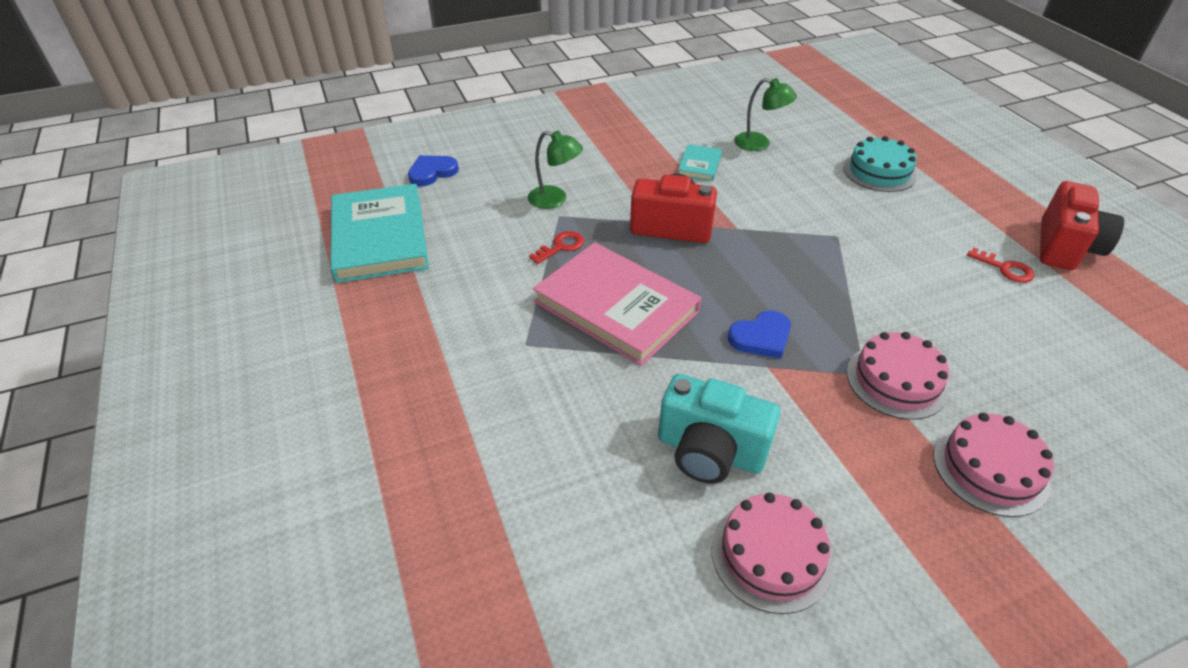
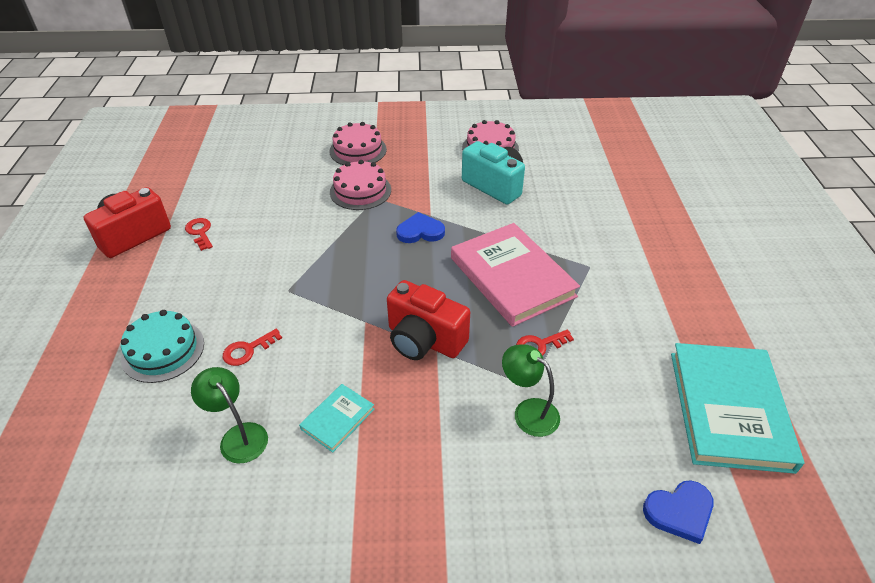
camera: 160 degrees left, 0 degrees up
none -> red key [223,329,282,366]

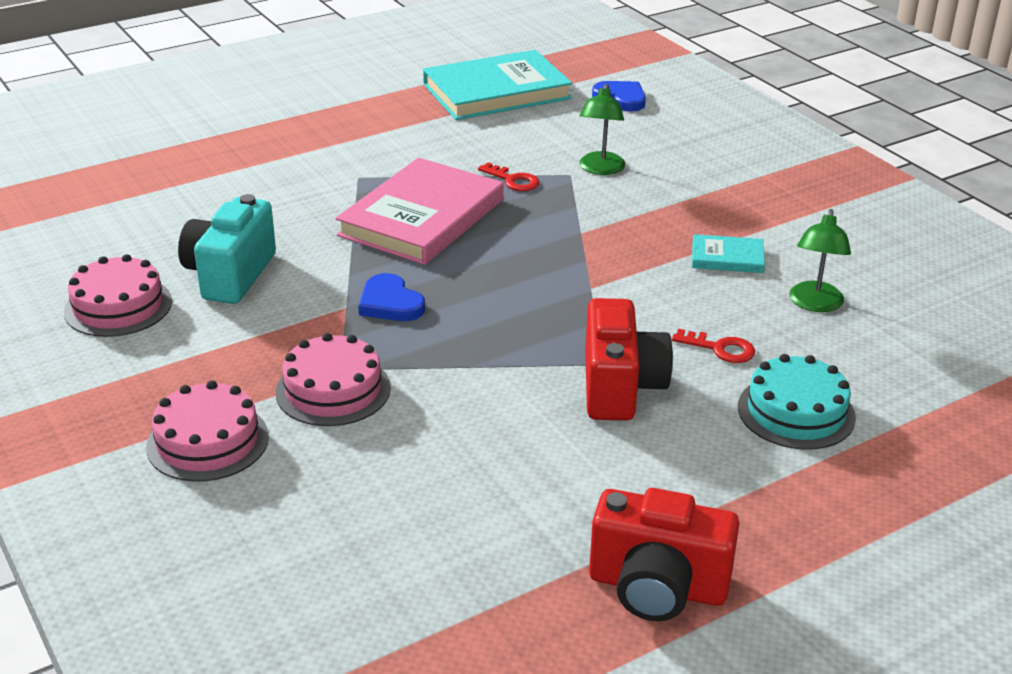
camera: 120 degrees left, 10 degrees down
red key [185,218,213,251] -> none
red camera [387,280,470,360] -> red camera moved to [585,298,673,421]

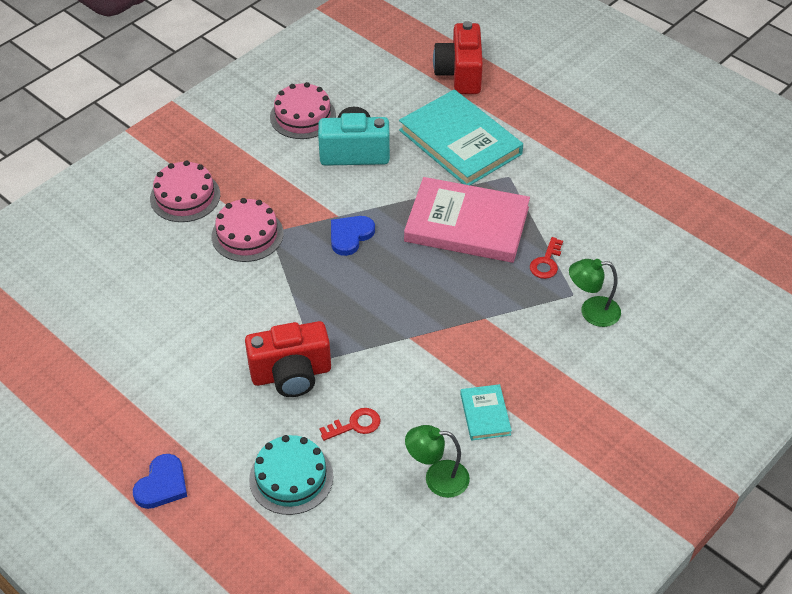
camera: 75 degrees right, 15 degrees up
turquoise book [423,50,572,120] -> turquoise book moved to [399,89,523,185]
red camera [589,488,740,621] -> red camera moved to [433,21,483,94]
blue heart [592,81,646,111] -> blue heart moved to [133,454,187,509]
red key [672,329,755,363] -> red key turned 120 degrees counterclockwise [320,408,381,441]

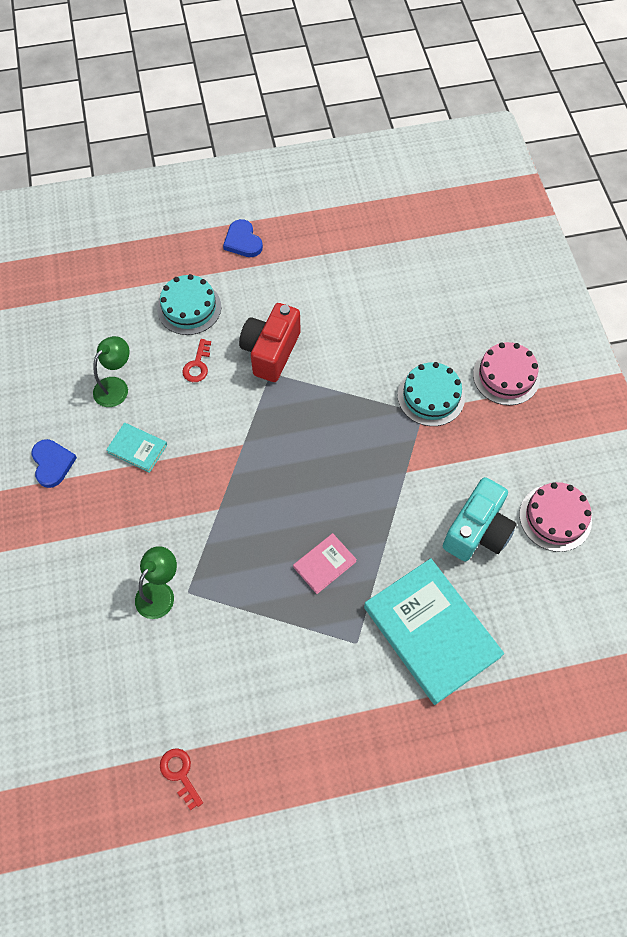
camera: 125 degrees right, 15 degrees up
pink cake [211,198,284,262] -> turquoise cake [397,362,465,426]
blue heart [331,216,375,256] -> blue heart moved to [31,439,77,488]
turquoise book [399,89,523,185] -> turquoise book turned 60 degrees clockwise [364,558,504,705]
pink book [404,177,530,263] -> pink book [293,533,357,594], size x0.46
red camera [433,21,483,94] -> none
red key [530,237,563,279] -> red key moved to [160,748,203,810]

